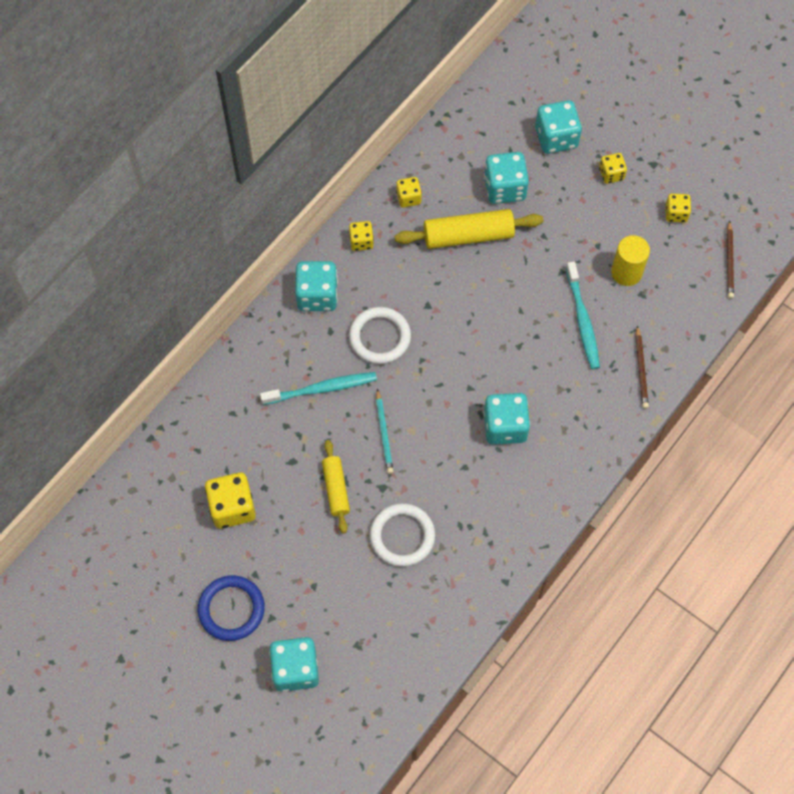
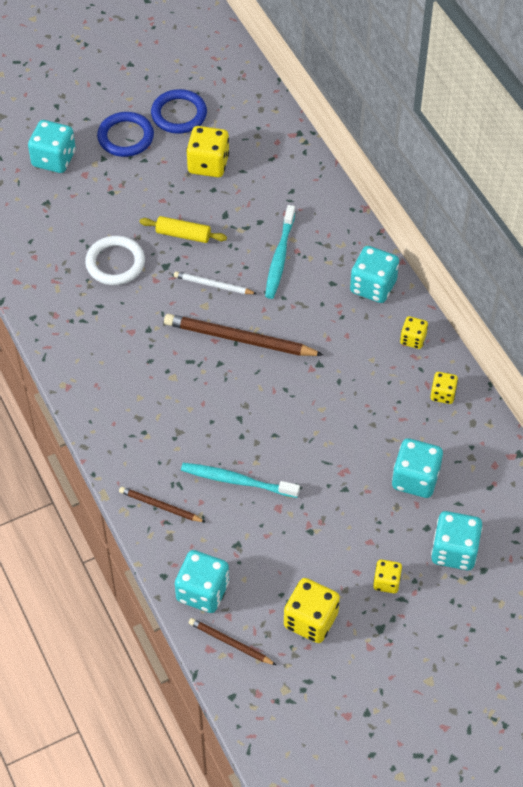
camera: 115 degrees right, 10 degrees down
white ring [349,307,411,364] -> none
turquoise pencil [376,389,394,474] -> white pencil [174,271,257,294]
yellow rolling pin [395,209,543,249] -> none
turquoise dice [483,393,530,445] -> turquoise dice moved to [175,550,229,613]
yellow cylinder [611,235,650,286] -> none
yellow dice [665,194,691,223] -> yellow dice [284,578,340,643], size x1.74
none -> blue ring [151,89,207,134]
none -> brown pencil [164,314,323,356]

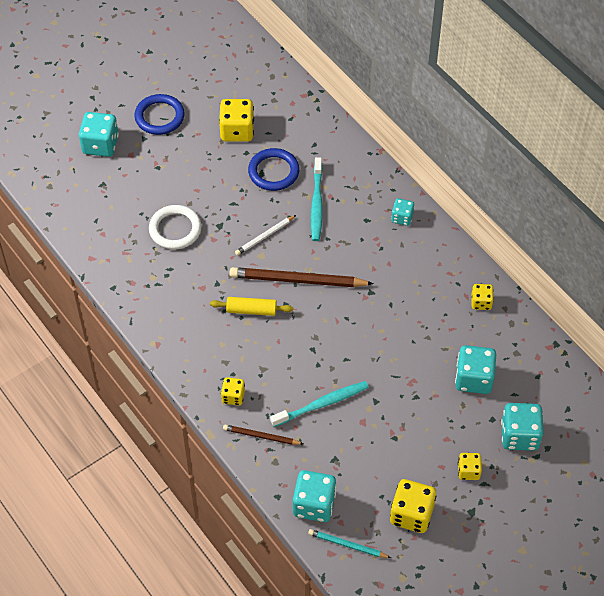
camera: 10 degrees left, 0 degrees up
yellow rolling pin [139,216,227,243] -> yellow rolling pin moved to [210,297,293,316]
blue ring [151,89,207,134] -> blue ring moved to [248,148,299,191]
white pencil [174,271,257,294] -> white pencil turned 45 degrees counterclockwise [235,215,296,256]
turquoise toothbrush [181,463,300,498] -> turquoise toothbrush turned 150 degrees clockwise [270,381,369,427]
brown pencil [189,618,276,665] -> turquoise pencil [308,529,391,558]
turquoise dice [350,246,399,303] -> turquoise dice [391,198,414,226], size x0.58
yellow dice [400,316,428,349] -> yellow dice moved to [221,377,245,406]

